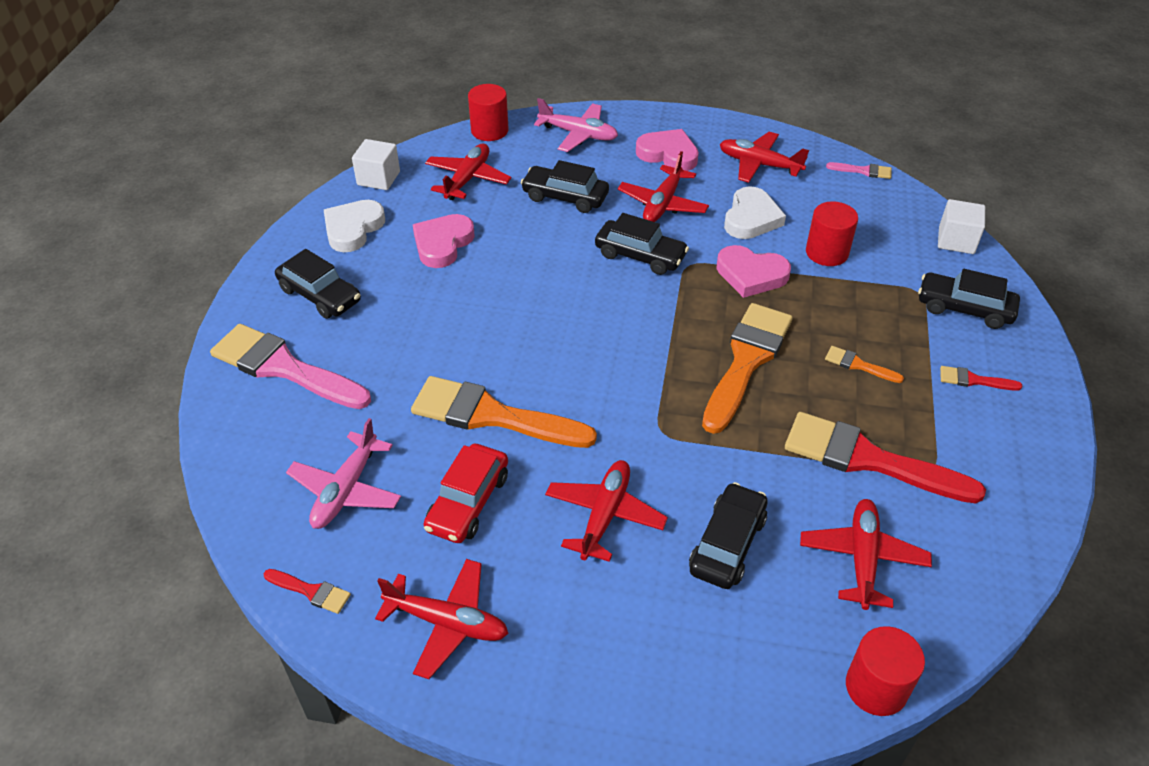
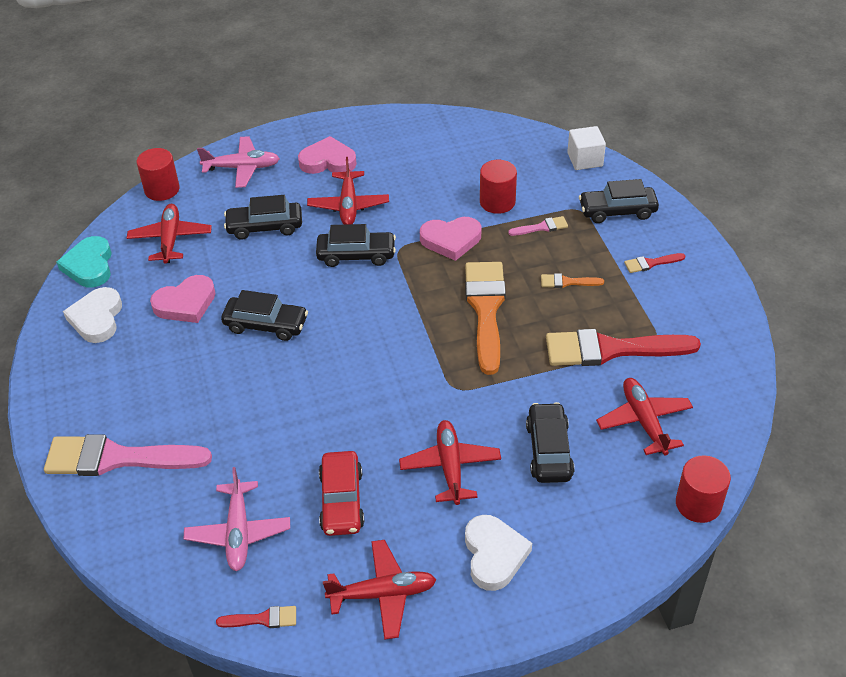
camera: 25 degrees left, 0 degrees up
black car [275,249,361,319] -> black car moved to [221,290,308,341]
white cube [352,139,400,190] -> turquoise heart [56,236,112,288]
orange brush [411,376,597,448] -> none
pink heart [413,214,475,268] -> pink heart turned 120 degrees counterclockwise [150,275,215,323]
red plane [720,132,809,183] -> none
white heart [724,186,786,239] -> white heart moved to [465,515,532,591]
pink brush [826,162,892,179] -> pink brush moved to [508,216,568,236]

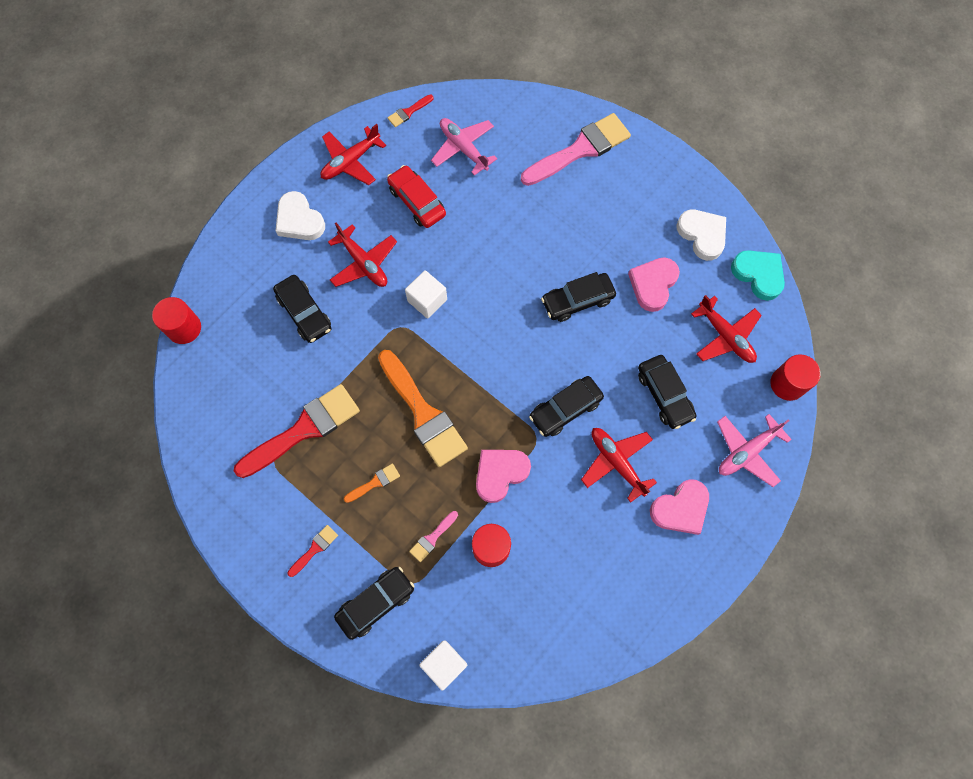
camera: 145 degrees right, 25 degrees up
black car [224,195,302,240] -> black car turned 105 degrees clockwise [638,355,696,429]
red plane [596,378,693,455] -> none
none -> white cube [405,270,447,319]

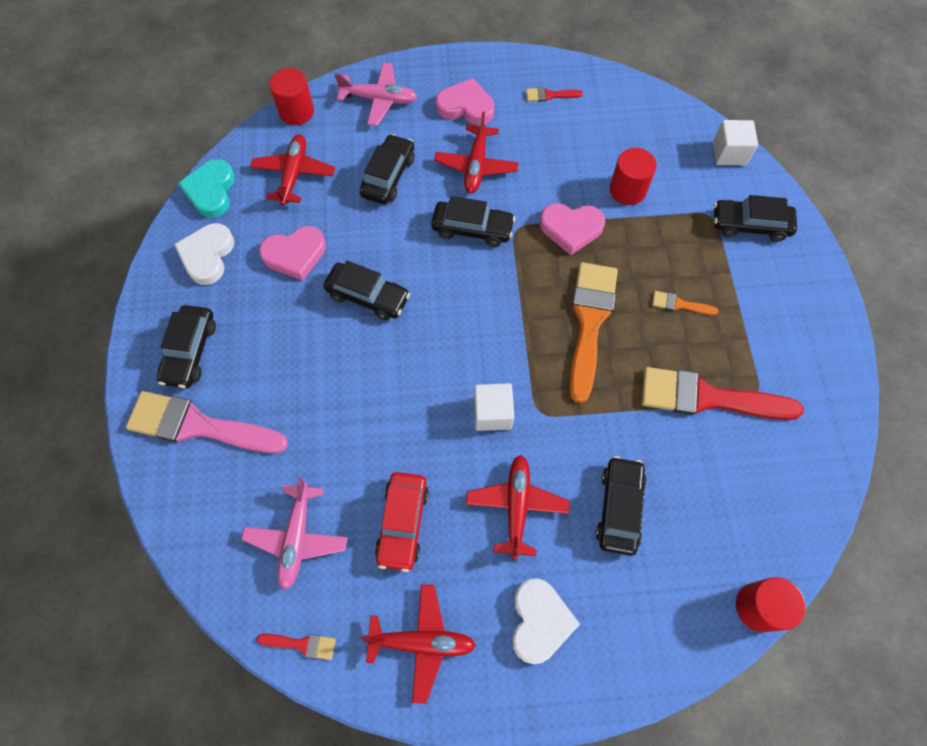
camera: 135 degrees left, 5 degrees down
red brush [288,525,338,577] -> red brush moved to [526,87,583,102]
pink brush [409,511,458,562] -> none
none -> black car [157,305,216,388]

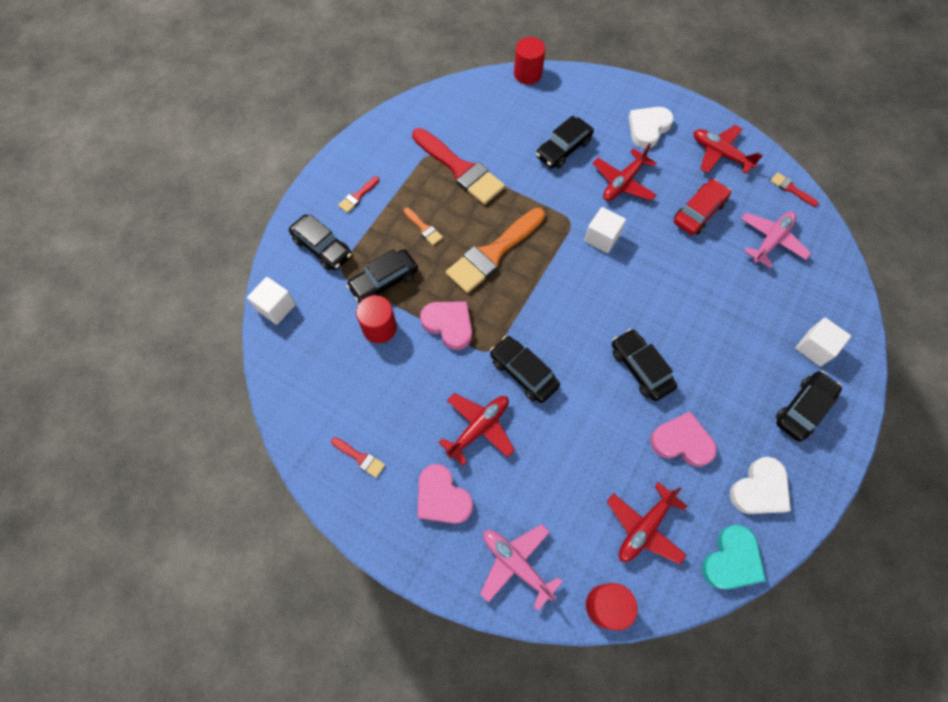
camera: 145 degrees left, 0 degrees up
pink brush [126,391,288,453] -> white cube [795,318,851,367]
black car [360,134,414,204] -> black car moved to [346,249,418,303]
none -> red brush [338,176,379,213]

